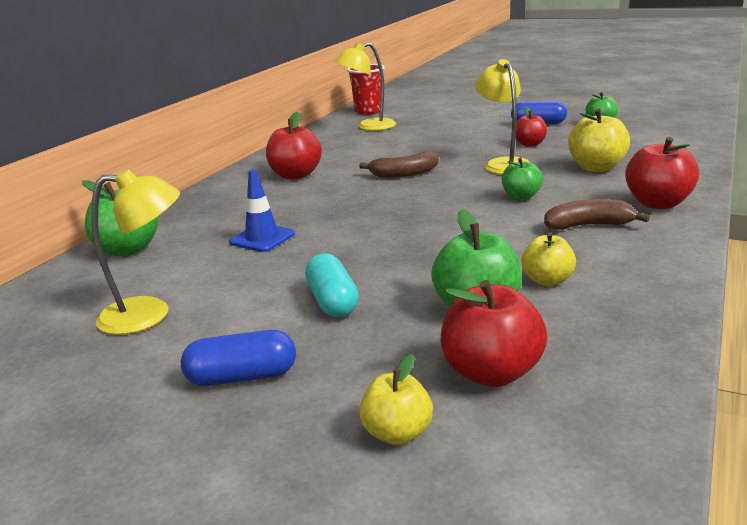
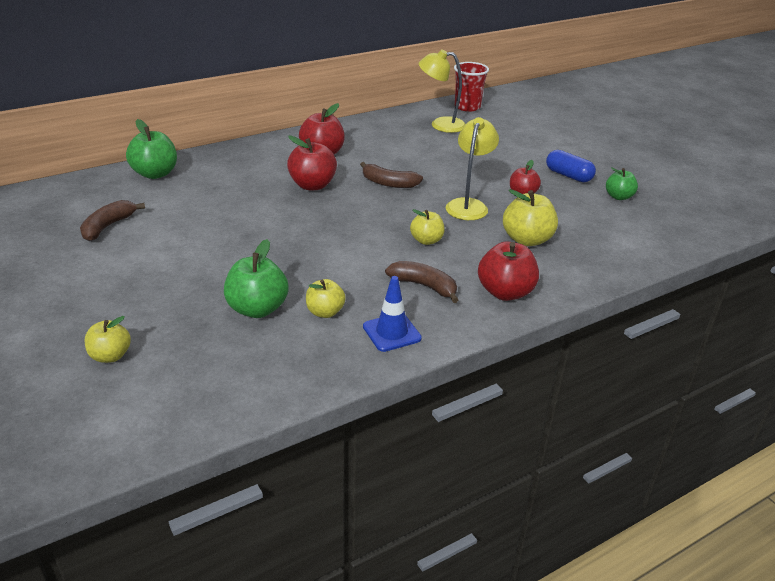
camera: 30 degrees right, 10 degrees up
yellow lamp [91,169,180,335] -> brown banana [80,200,145,241]
blue capsule [181,330,296,386] -> none
blue traffic cone [229,169,295,252] -> blue traffic cone moved to [363,276,422,352]
turquoise capsule [305,253,359,317] -> none
red apple [440,280,548,387] -> red apple moved to [287,135,337,190]
green apple [502,158,543,200] -> yellow apple [410,209,445,245]

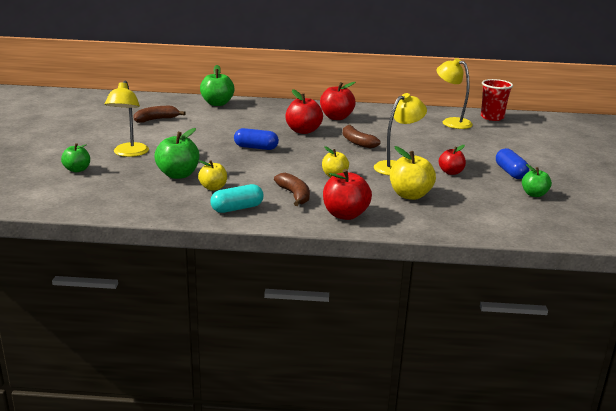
camera: 35 degrees right, 10 degrees down
yellow apple [85,316,131,363] -> green apple [61,143,90,172]
blue traffic cone [363,276,422,352] -> turquoise capsule [210,184,263,213]
none -> yellow lamp [105,81,149,157]
none -> blue capsule [234,128,279,150]

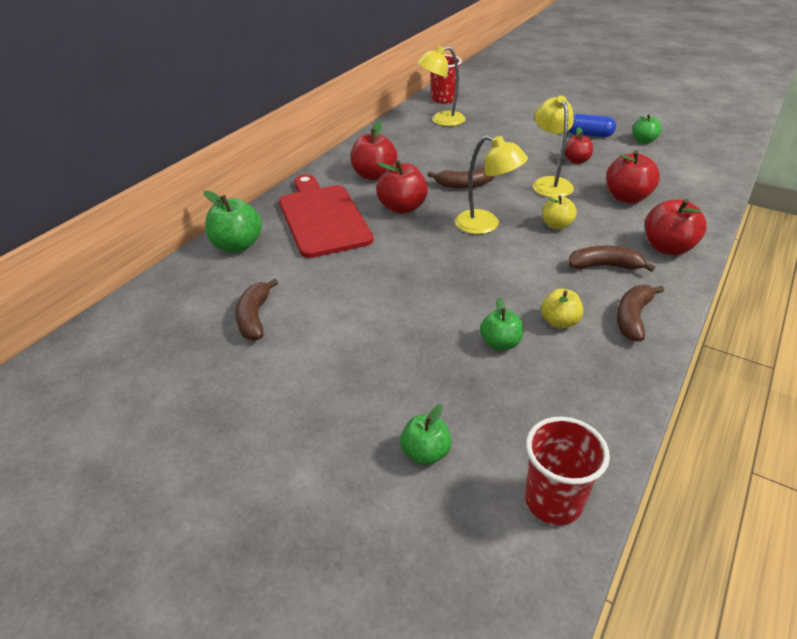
camera: 60 degrees left, 15 degrees up
yellow lamp [105,81,149,157] -> yellow lamp moved to [455,135,528,234]
green apple [155,128,199,179] -> green apple [480,297,523,350], size x0.63
turquoise capsule [210,184,263,213] -> brown banana [616,285,664,342]
blue capsule [234,128,279,150] -> none
yellow apple [390,146,436,200] -> red apple [606,150,660,204]
none -> red cutting board [279,174,374,258]
none -> red cup [525,417,610,525]

